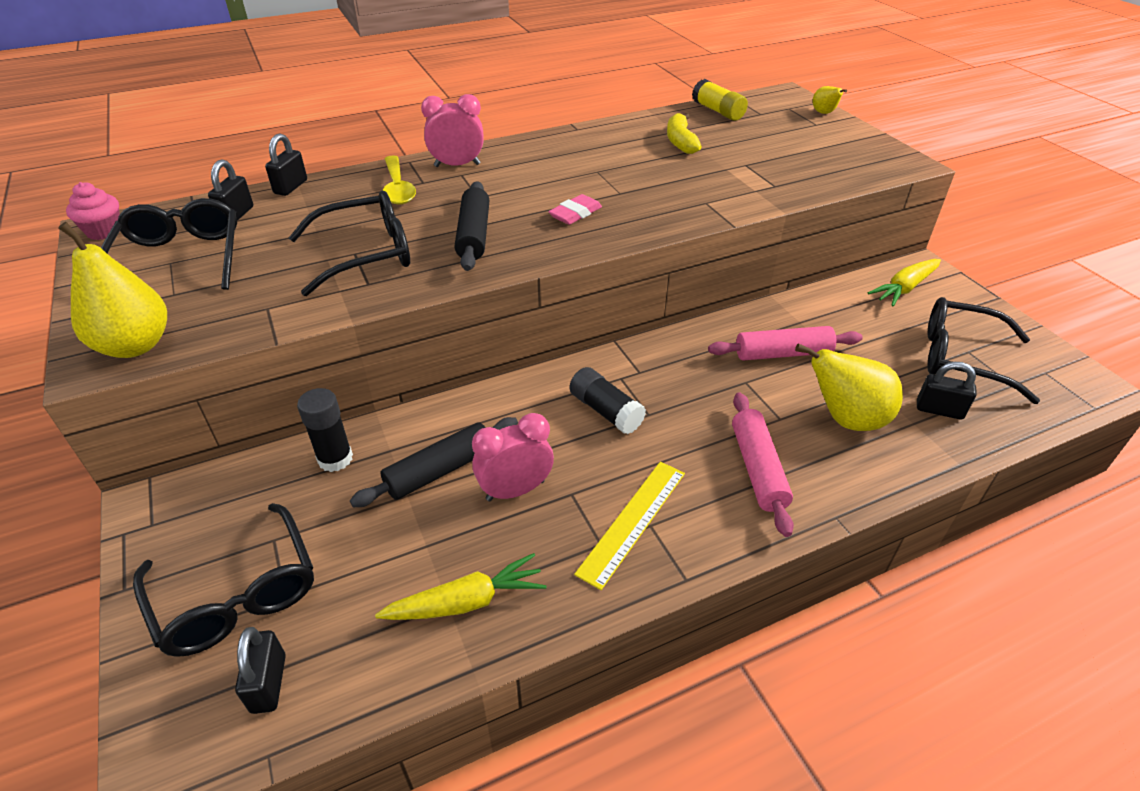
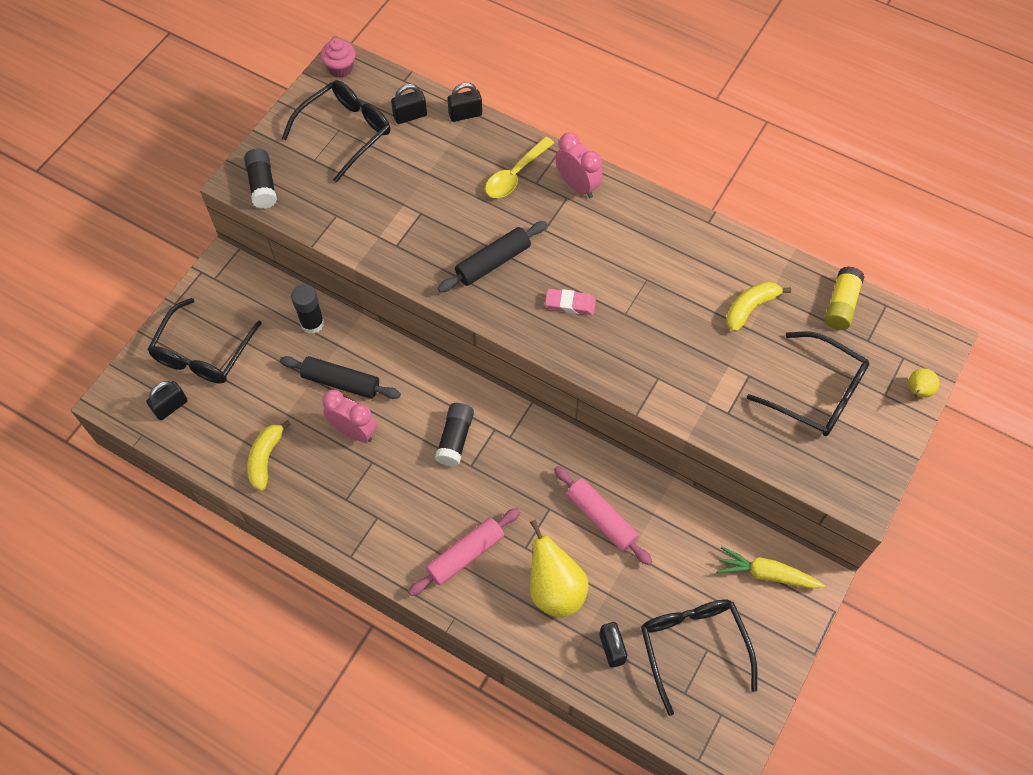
camera: 55 degrees right, 20 degrees up
yellow pear [58,222,167,358] -> black glue stick [244,149,277,209]
black glasses [289,191,410,296] -> black glasses moved to [747,331,869,436]
yellow carrot [375,553,546,620] -> yellow banana [247,420,291,491]
yellow ruler [574,462,685,590] -> none

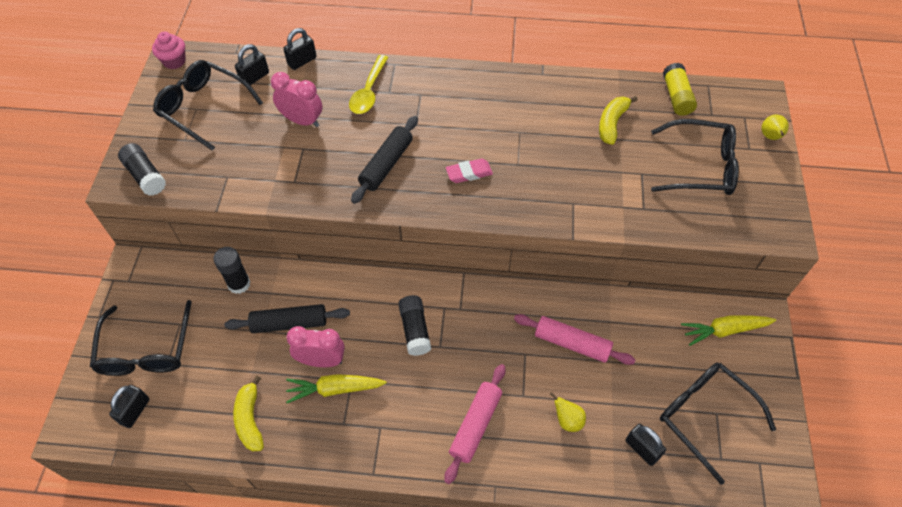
camera: 25 degrees left, 5 degrees down
black glasses [282,80,390,183] -> black glasses turned 75 degrees counterclockwise [153,60,263,151]
yellow pear [530,520,588,617] -> yellow pear [550,392,586,432], size x0.50
pink clock [556,133,603,198] -> pink clock moved to [271,72,322,127]
none -> yellow carrot [286,374,387,403]

